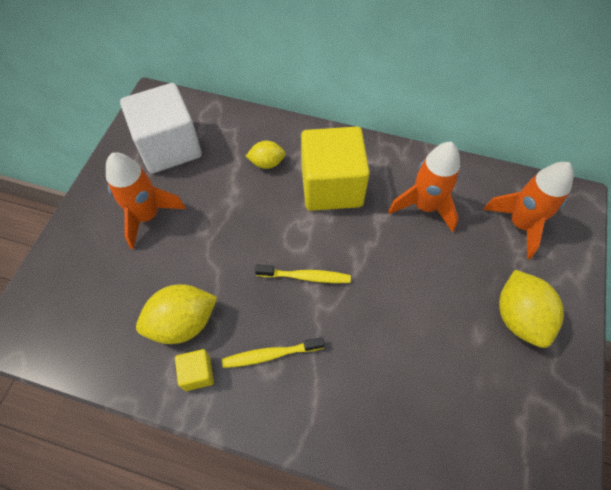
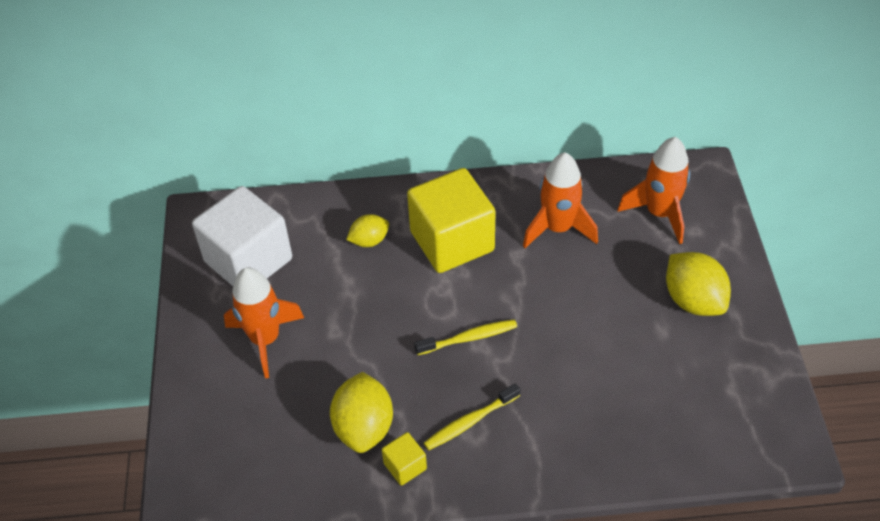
camera: 20 degrees left, 10 degrees down
yellow lemon [136,284,217,344] -> yellow lemon turned 45 degrees counterclockwise [330,372,393,453]

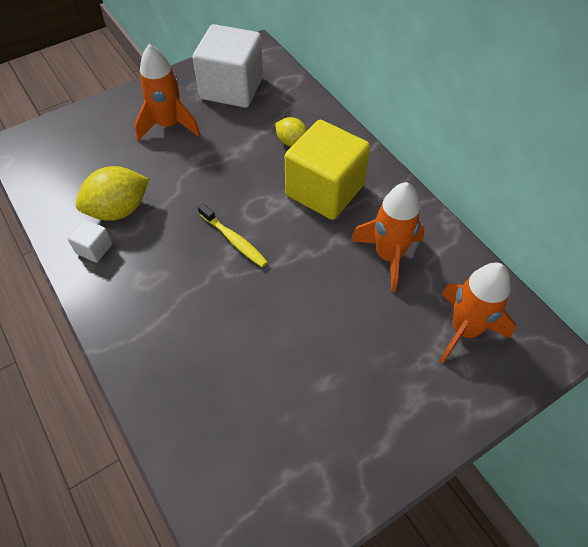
camera: 60 degrees right, 5 degrees up
yellow cube [382,432,427,486] -> white cube [67,219,113,263]
yellow toothbrush [424,383,520,450] -> none
yellow lemon [666,252,731,316] -> none

